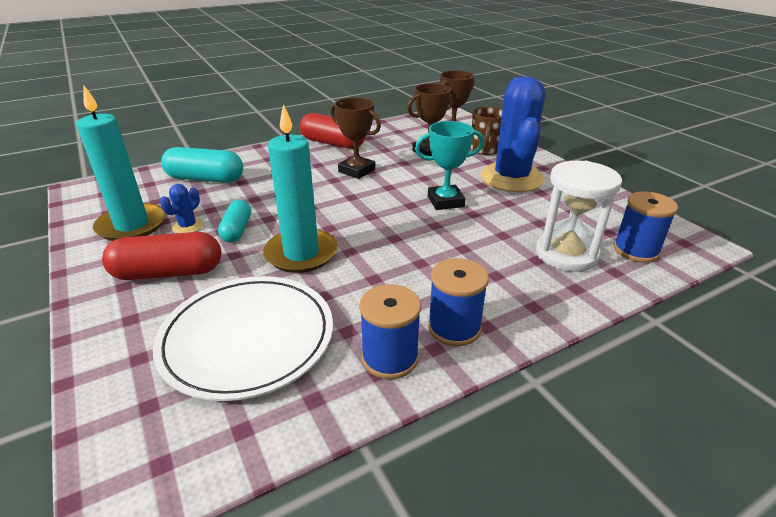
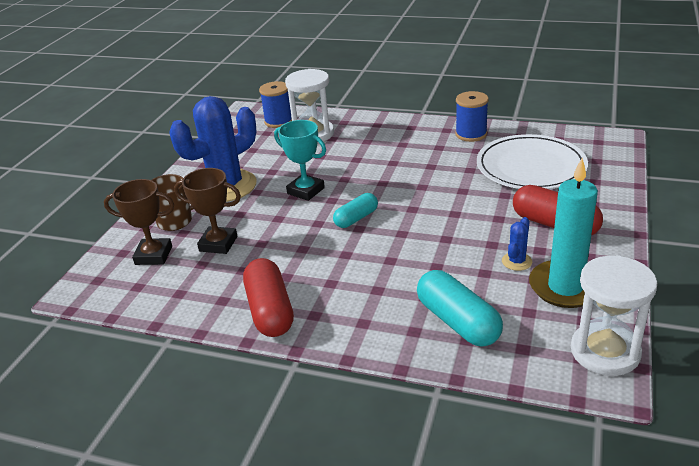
camera: 130 degrees left, 0 degrees up
blue cactus [160,184,203,233] -> blue cactus turned 45 degrees counterclockwise [502,217,532,271]
turquoise capsule [218,200,251,243] -> turquoise capsule moved to [333,193,378,228]
turquoise candle [263,104,338,273] -> none
brown trophy [330,97,381,179] -> none
blue spool [428,258,489,346] -> none
none -> white hourglass [571,255,657,376]

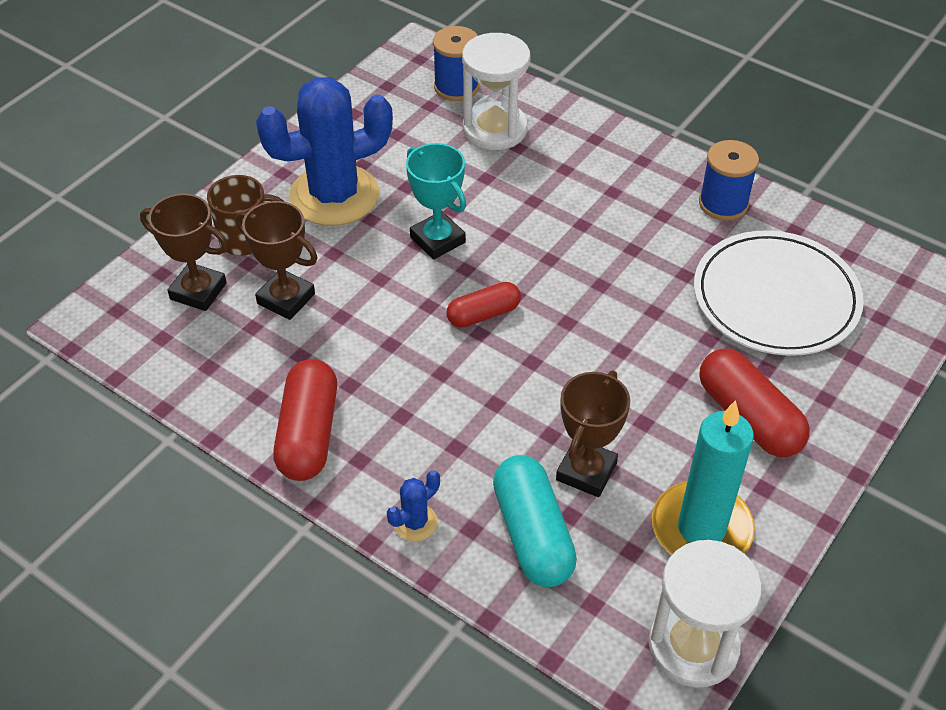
camera: 15 degrees right, 15 degrees up
turquoise capsule [333,193,378,228] -> red capsule [446,282,521,328]
blue cactus [502,217,532,271] -> blue cactus moved to [387,470,440,541]
none -> brown trophy [556,370,630,497]

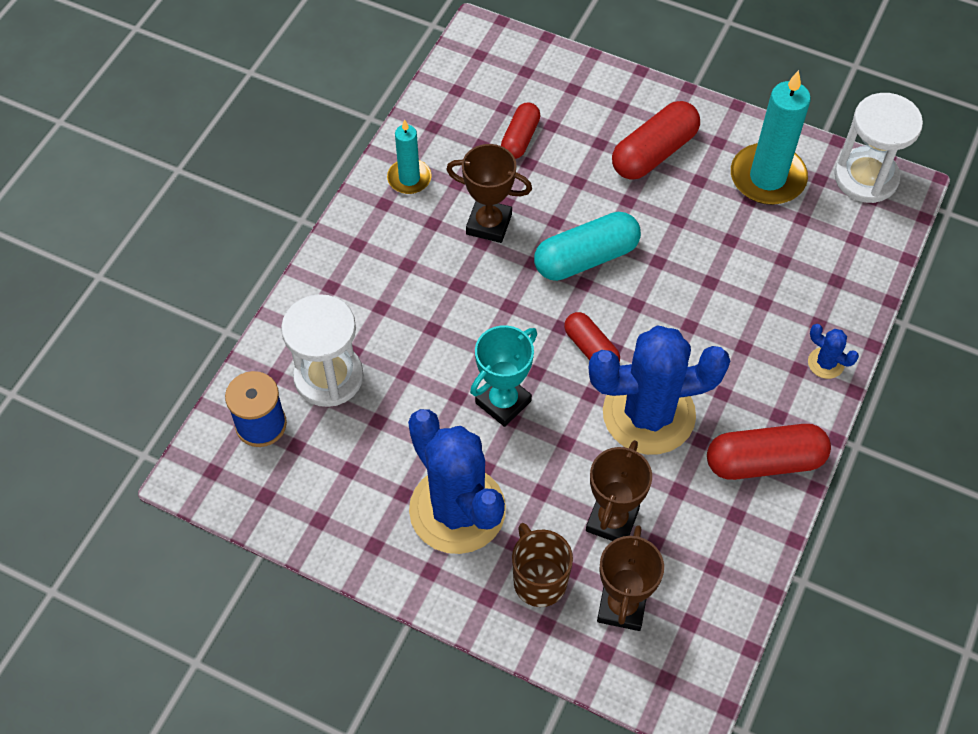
camera: 100 degrees left, 10 degrees up
turquoise capsule [493,455,577,587] -> turquoise capsule moved to [534,212,641,281]
brown trophy [556,370,630,497] -> brown trophy moved to [446,144,532,243]
white plate [694,230,864,356] -> red capsule [501,103,540,159]
blue spool [699,140,759,221] -> turquoise candle [387,120,431,194]
none -> blue cactus [589,325,730,455]

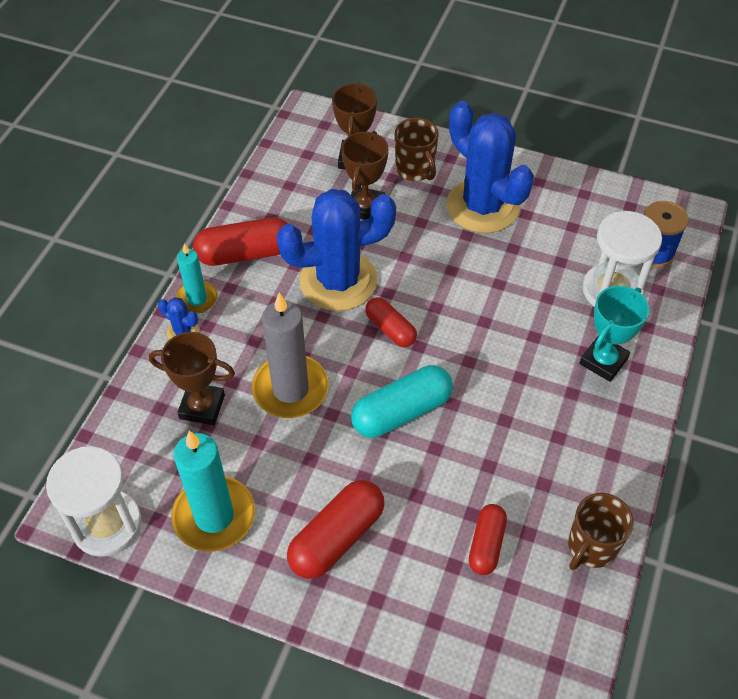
camera: 175 degrees right, 5 degrees down
turquoise candle [387,120,431,194] -> turquoise candle moved to [176,243,217,314]
brown trophy [446,144,532,243] -> brown trophy moved to [149,332,235,425]
turquoise trophy [470,325,537,427] -> turquoise trophy moved to [579,286,649,382]
none -> grey candle [252,293,329,418]
none -> brown mug [568,493,634,570]

